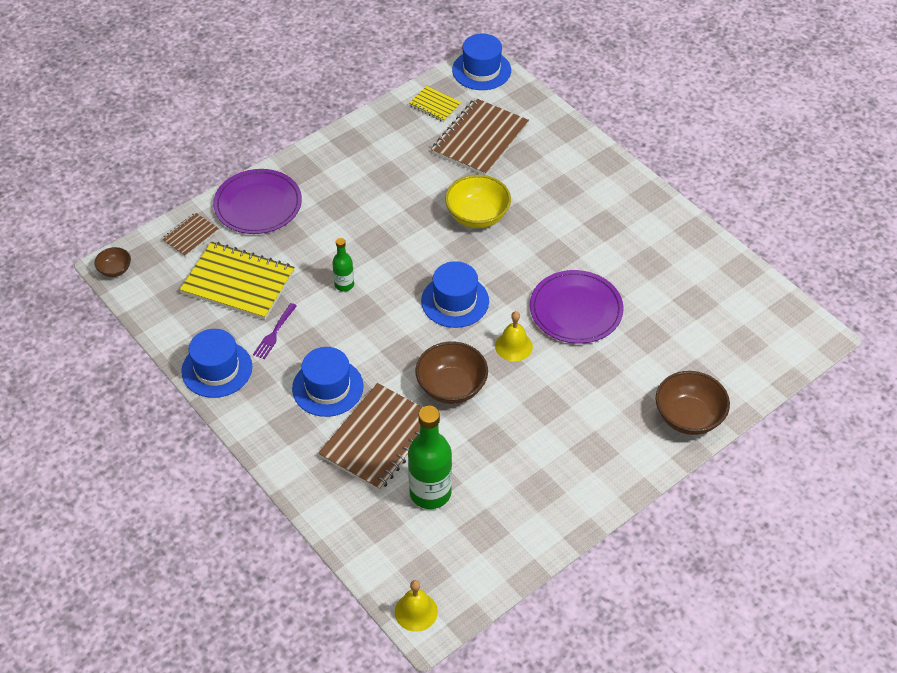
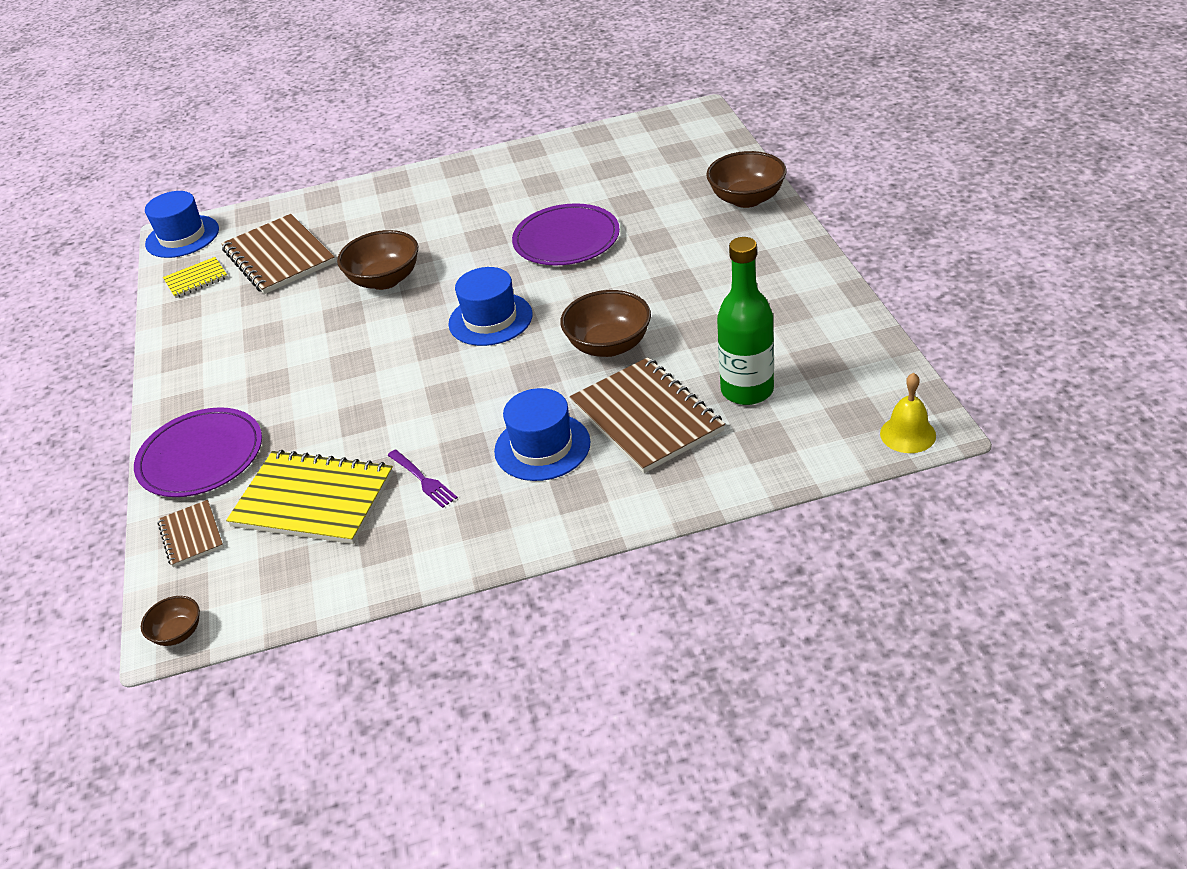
camera: 60 degrees left, 10 degrees down
yellow notebook [180,241,295,320] -> yellow notebook turned 60 degrees clockwise [226,450,393,544]
blue hat [181,329,252,398] -> none
green bottle [332,238,354,291] -> none
yellow bowl [445,175,511,228] -> brown bowl [337,230,418,290]
yellow bell [495,311,533,362] -> none

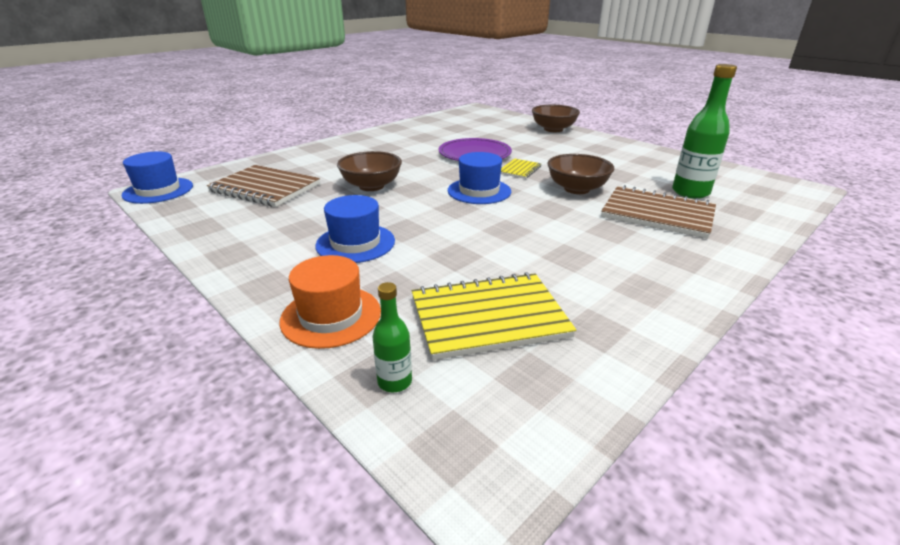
camera: 35 degrees left, 10 degrees down
purple plate [134,407,262,497] -> orange hat [279,255,381,349]
brown bowl [141,596,200,646] -> none
brown notebook [157,500,224,567] -> green bottle [373,282,412,392]
yellow notebook [163,257,228,298] -> yellow notebook moved to [501,159,542,179]
purple fork [387,449,458,508] -> none
blue hat [494,388,591,481] -> blue hat moved to [315,195,395,263]
yellow bell [880,373,936,453] -> none

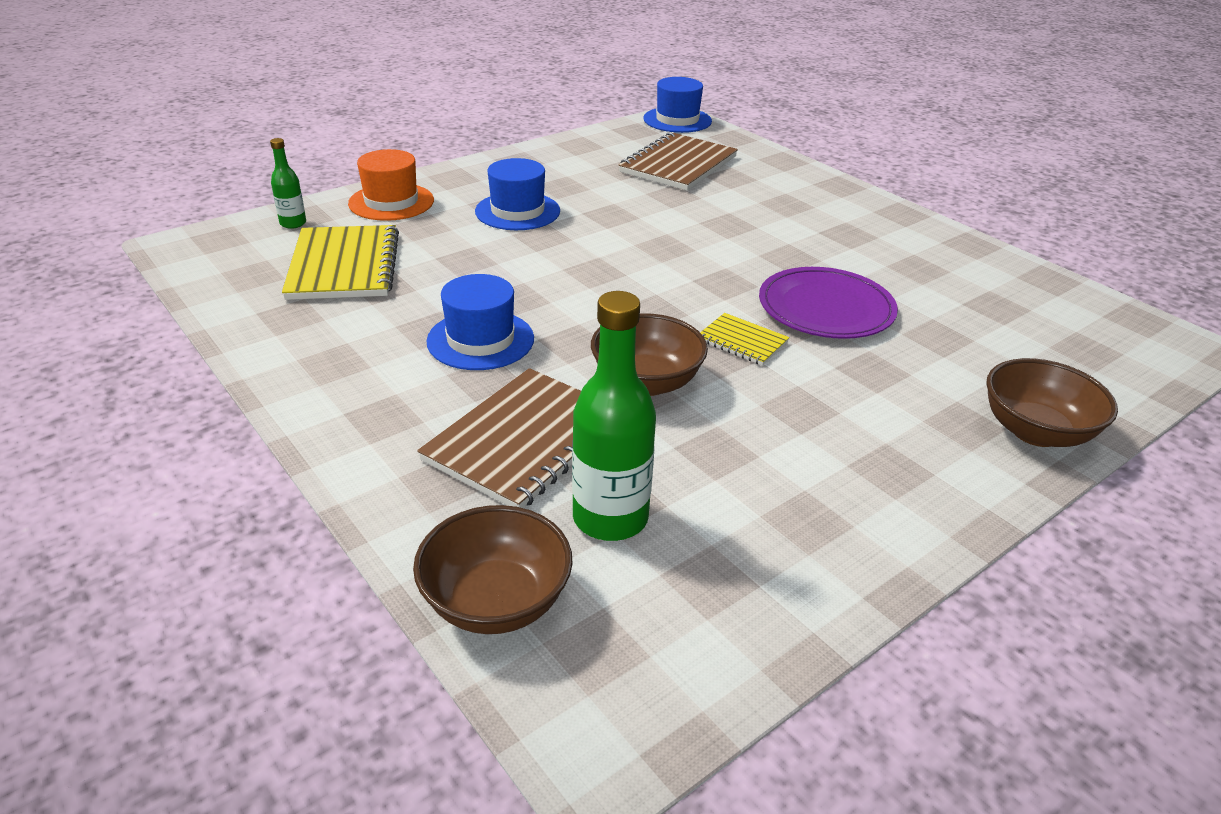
camera: 95 degrees right, 5 degrees up
brown bowl [337,151,402,191] -> brown bowl moved to [413,505,573,634]
blue hat [448,152,511,204] -> blue hat moved to [426,274,534,370]

